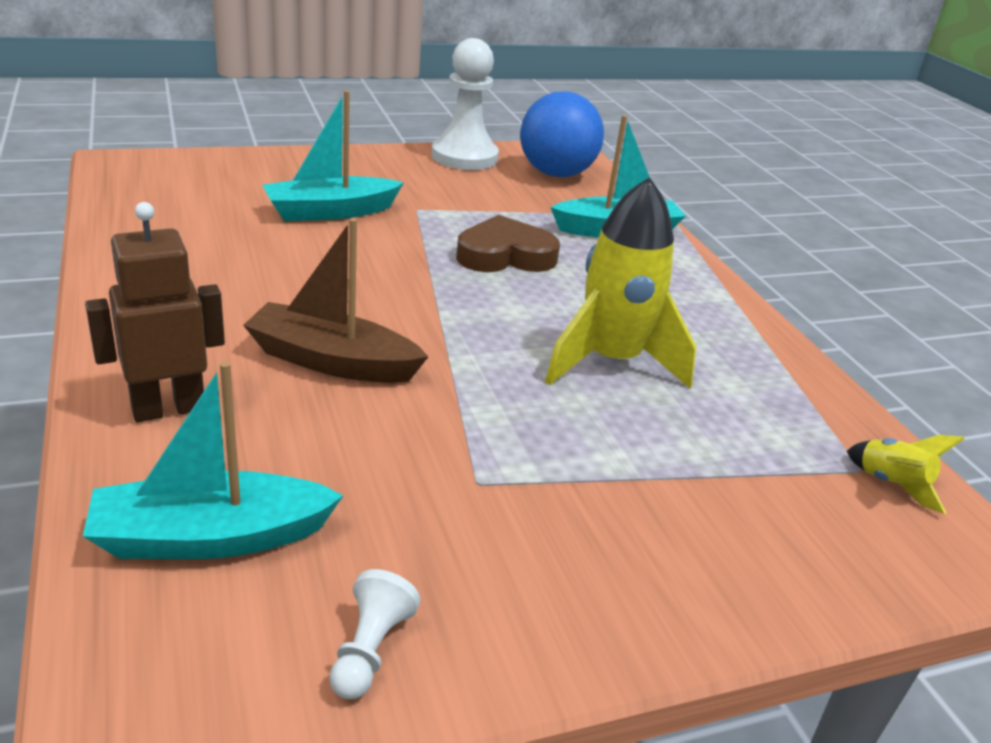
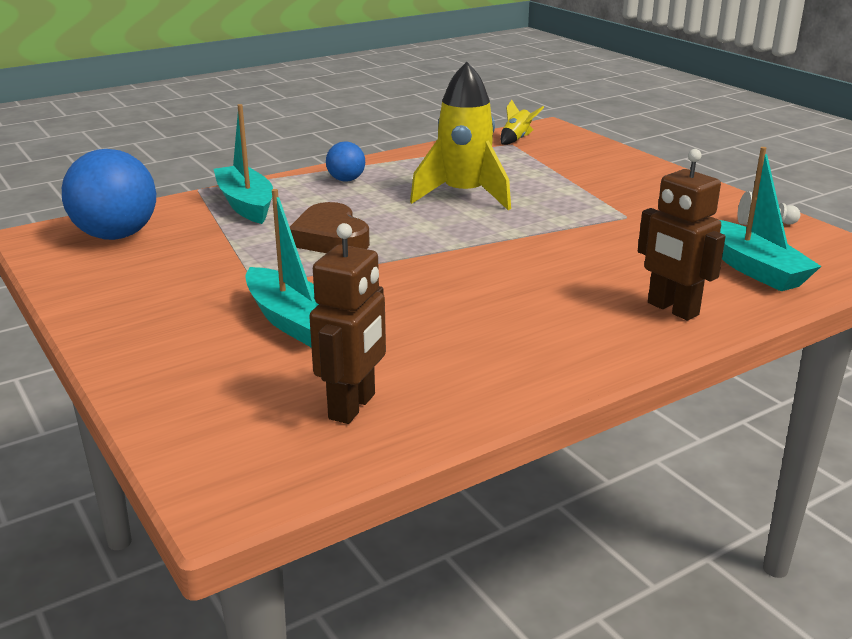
camera: 100 degrees left, 5 degrees down
brown boat [243,218,428,383] -> none
white pawn [432,38,499,170] -> none
none -> brown robot [309,223,386,424]
none -> blue ball [326,142,365,182]

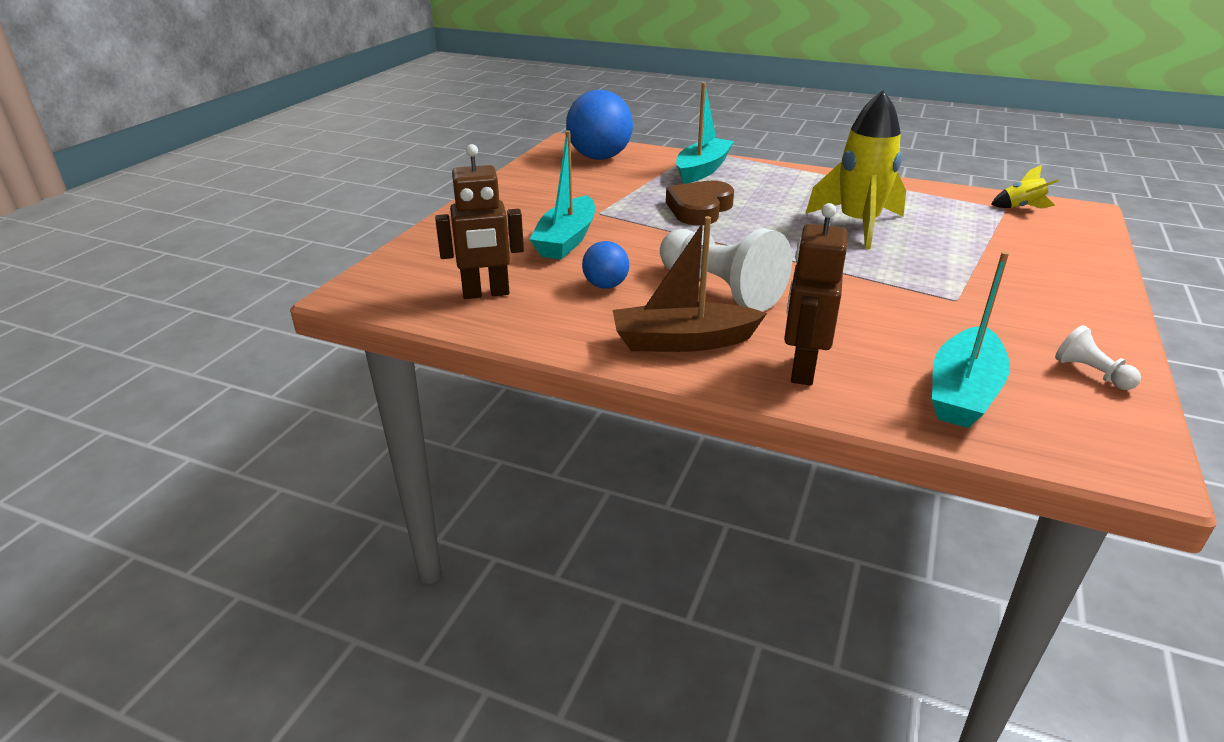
camera: 55 degrees right, 5 degrees up
blue ball [326,142,365,182] -> blue ball moved to [582,241,629,289]
none -> brown boat [613,216,767,352]
none -> white pawn [660,229,792,311]

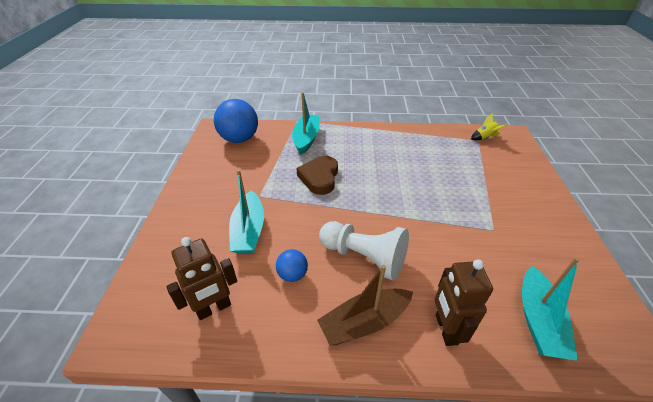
camera: 20 degrees left, 10 degrees up
yellow rocket [805,90,906,249] -> none
white pawn [1055,325,1141,390] -> none

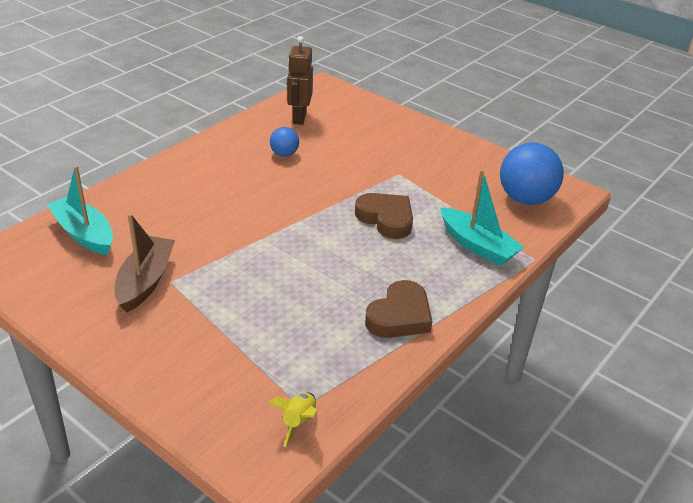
camera: 125 degrees right, 5 degrees down
turquoise boat [229,170,264,254] -> none
brown boat [317,265,413,346] -> brown boat moved to [115,213,175,313]
white pawn [319,221,409,280] -> none
brown robot [434,259,493,346] -> none
none -> brown heart [365,280,433,338]

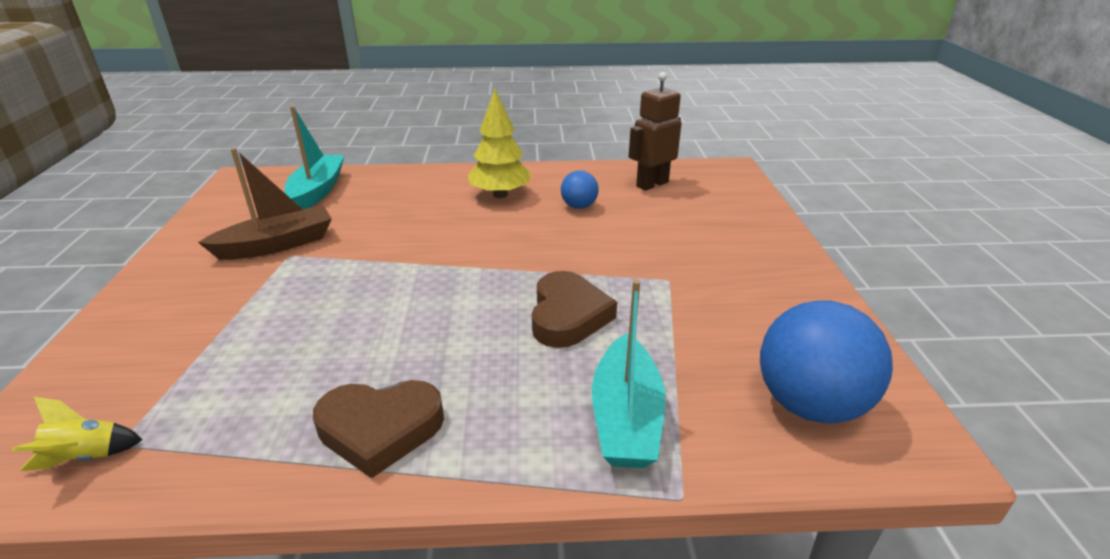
camera: 50 degrees right, 5 degrees down
none -> yellow tree [468,89,531,198]

